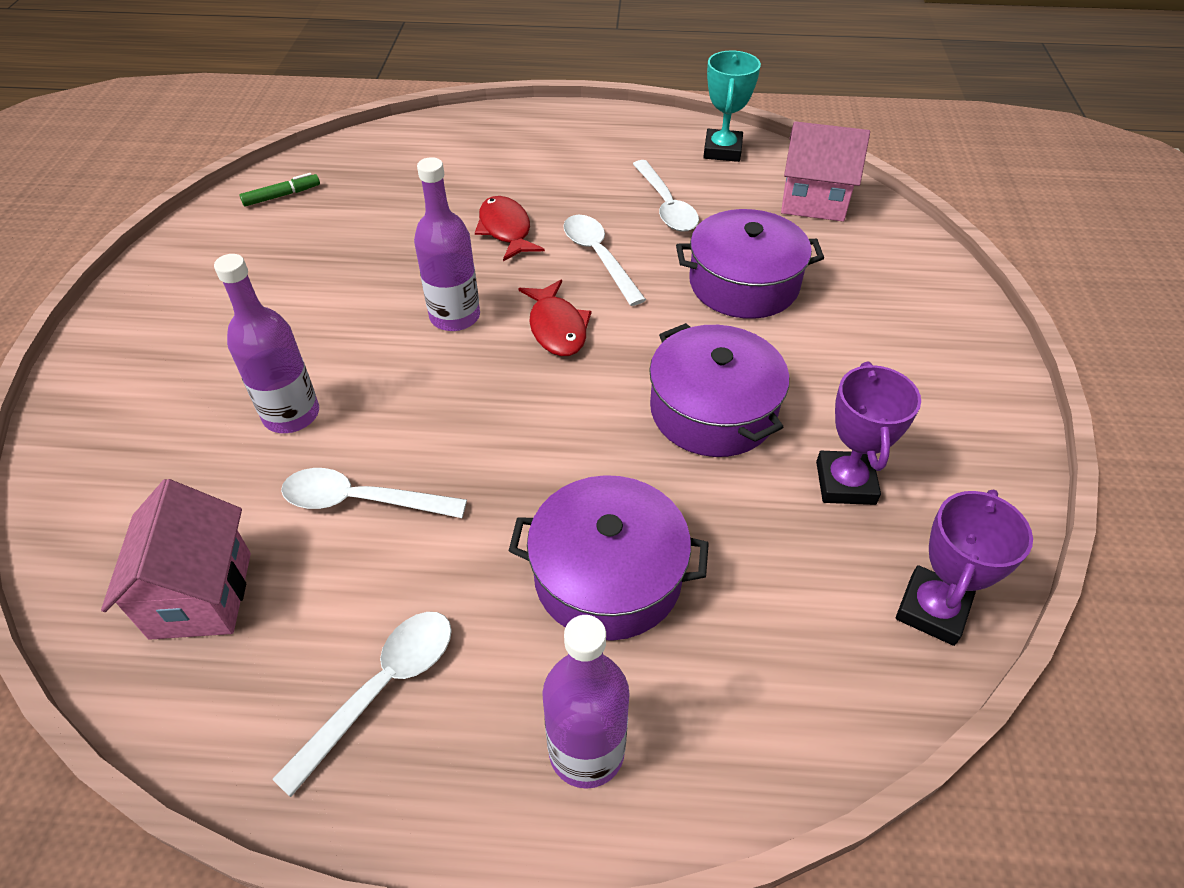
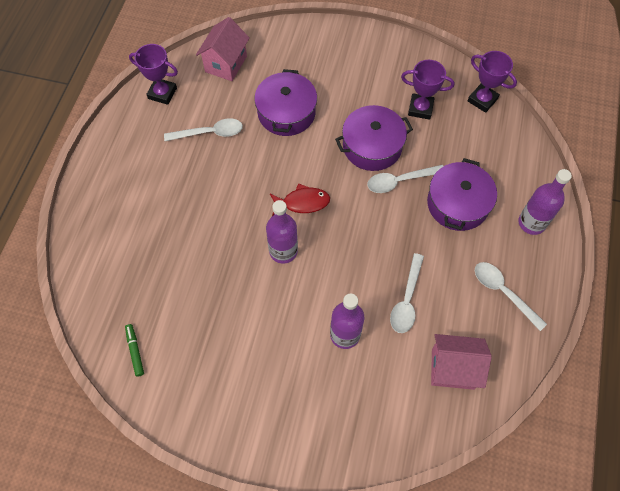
camera: 80 degrees left, 15 degrees up
red fish [475,196,545,261] -> none
white spoon [563,215,646,306] -> white spoon moved to [367,165,444,193]
turquoise trophy [703,51,761,162] -> purple trophy [129,44,178,105]

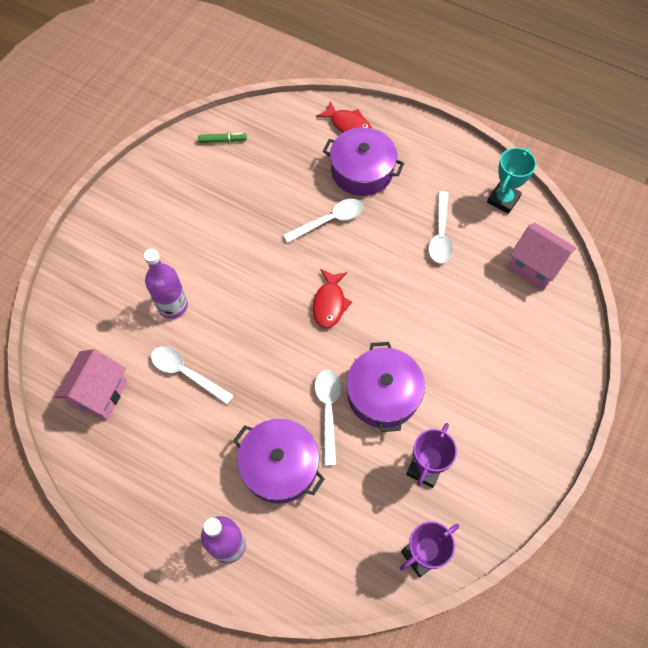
camera: 105 degrees right, 0 degrees up
purple trophy [129,44,178,105] -> turquoise trophy [487,148,536,214]
purple pot [254,69,317,136] -> purple pot moved to [323,127,404,196]
purple bottle [266,200,298,264] -> none
white spoon [475,262,547,331] -> white spoon moved to [283,199,363,243]
none -> red fish [316,101,372,133]

